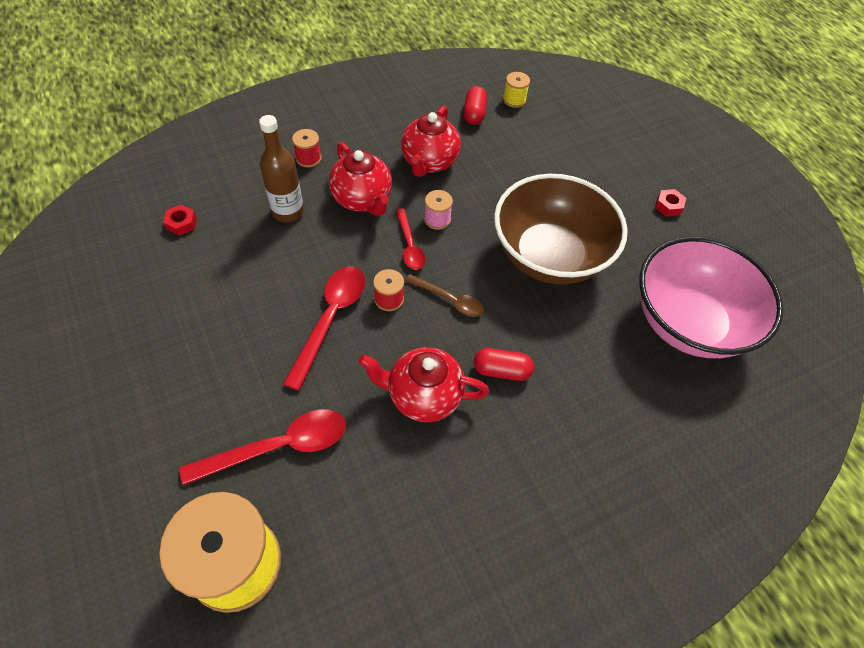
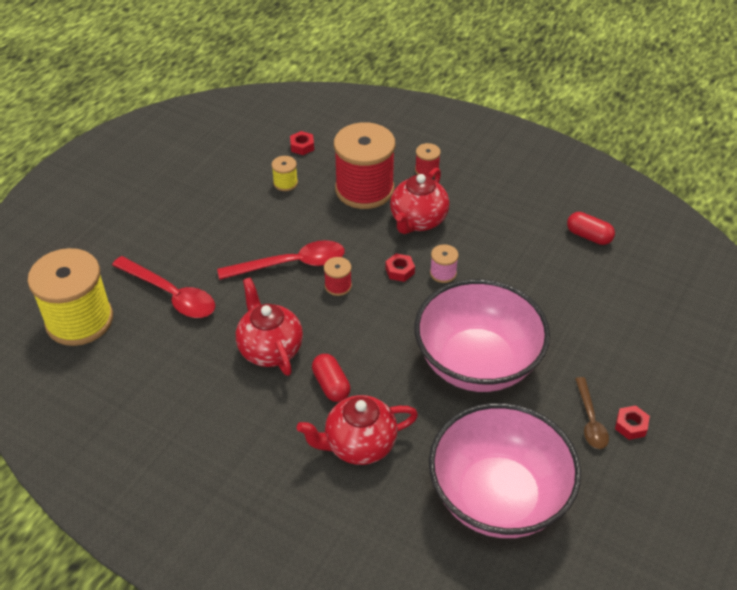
camera: 60 degrees right, 10 degrees down
brown bottle [259,115,304,222] -> red spool [334,122,395,209]
red spoon [396,208,426,270] -> red nut [385,254,415,282]
red teapot [401,106,461,177] -> red teapot moved to [297,395,418,465]
brown spoon [405,274,484,317] -> brown spoon moved to [575,377,609,449]
red capsule [464,86,487,125] -> red capsule turned 60 degrees clockwise [567,212,615,245]
brown bowl [494,174,628,284] -> pink bowl [414,279,550,392]
yellow spool [503,72,530,108] -> yellow spool moved to [272,156,298,191]

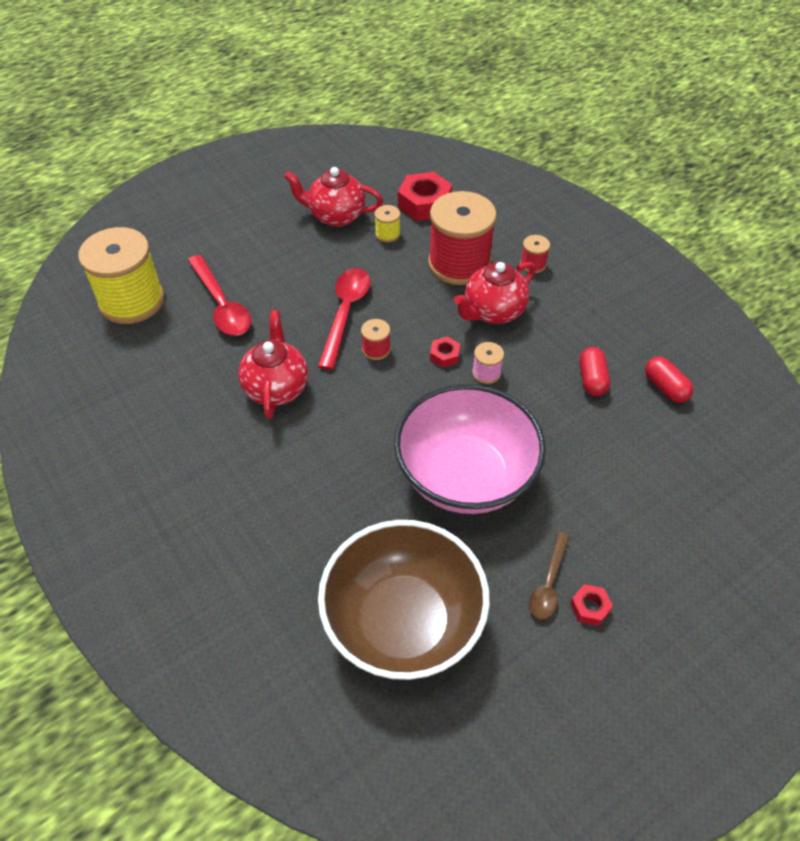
camera: 25 degrees right, 5 degrees up
red spoon [217,240,345,280] -> red spoon turned 90 degrees counterclockwise [318,268,371,370]
red nut [290,131,314,155] -> red nut [398,172,452,221], size x1.99
red teapot [297,395,418,465] -> red teapot moved to [284,167,383,227]
red capsule [312,354,350,402] -> red capsule moved to [579,347,610,396]
pink bowl [429,403,581,538] -> brown bowl [318,520,490,680]

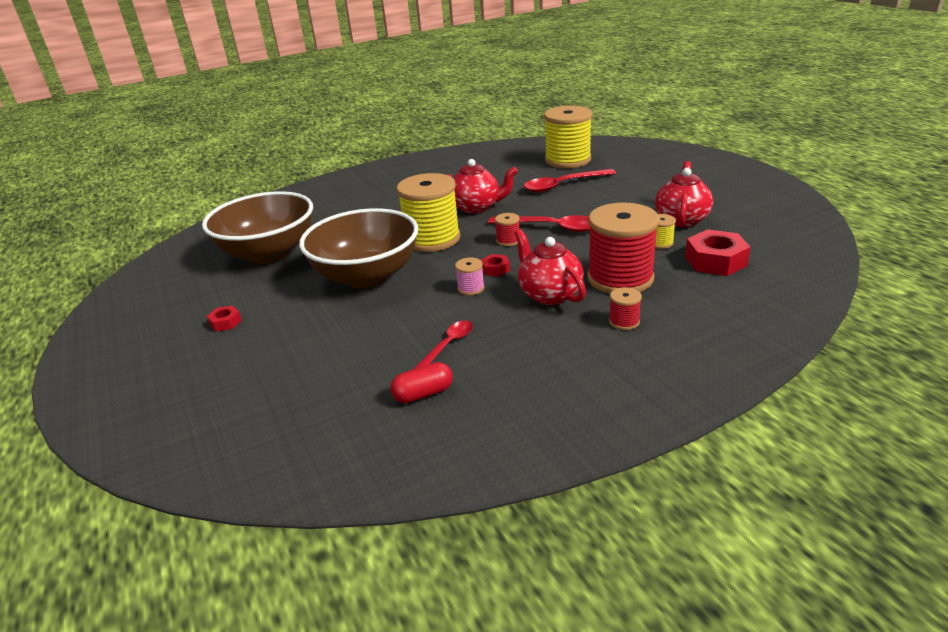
camera: 100 degrees right, 20 degrees down
pink bowl [394,384,546,514] -> brown bowl [299,208,418,288]
brown spoon [529,532,570,620] -> none
red capsule [579,347,610,396] -> red spoon [414,320,473,369]
none -> yellow spool [397,173,460,252]

